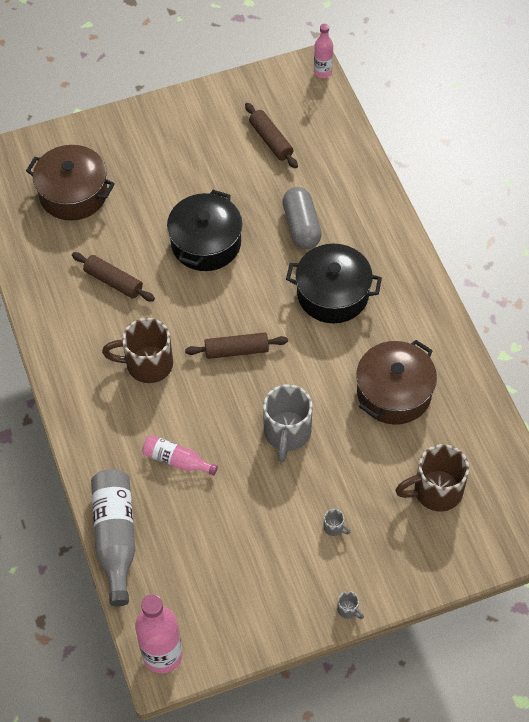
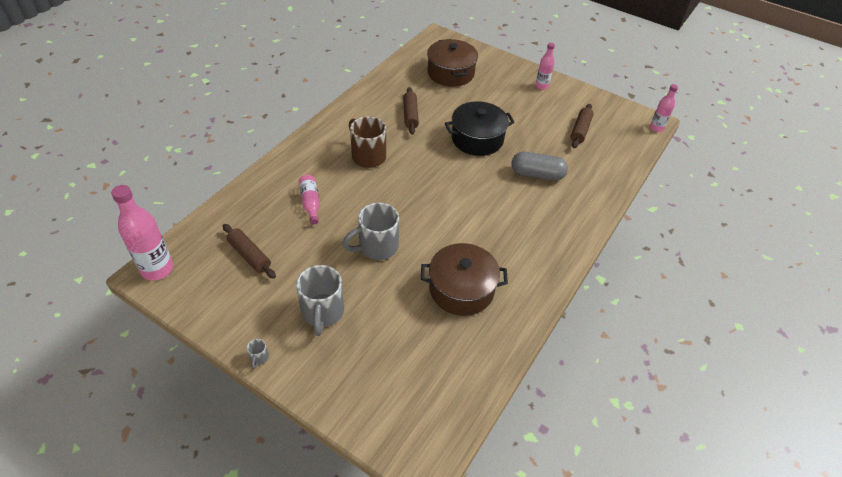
camera: 50 degrees right, 10 degrees down
grey bottle [91,469,135,606] -> none
brown rolling pin [185,332,288,359] -> brown rolling pin moved to [223,224,276,279]
grey capsule [282,187,322,249] -> grey capsule turned 60 degrees clockwise [512,152,568,181]
black pot [286,244,382,323] -> none
grey mug [324,509,351,536] -> grey mug [296,265,344,336], size x2.46
brown mug [395,444,469,512] -> none
none -> pink bottle [535,43,555,90]

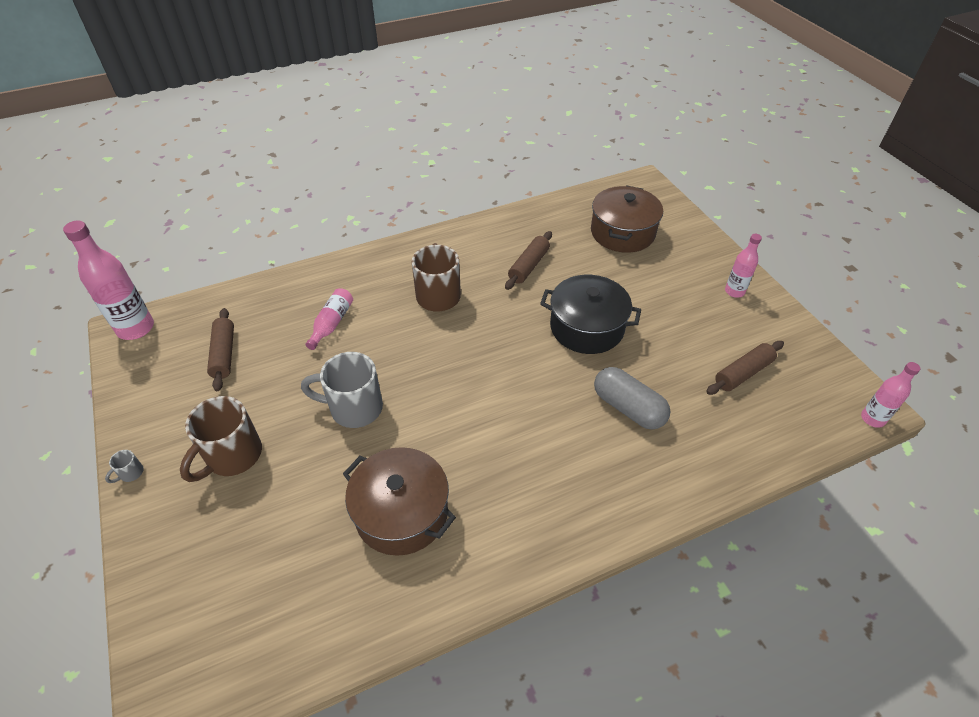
camera: 35 degrees right, 0 degrees up
grey mug [296,265,344,336] -> brown mug [180,396,262,482]

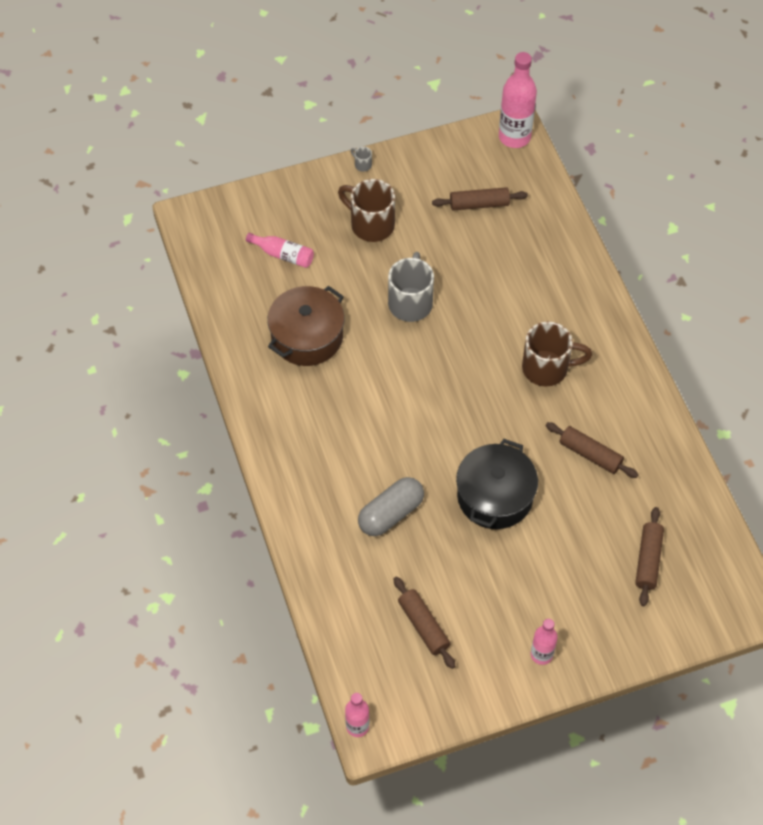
camera: 95 degrees right, 10 degrees up
pink bottle [305,288,353,350] -> pink bottle moved to [246,233,314,268]
brown pot [591,185,663,253] -> brown rolling pin [635,507,664,606]

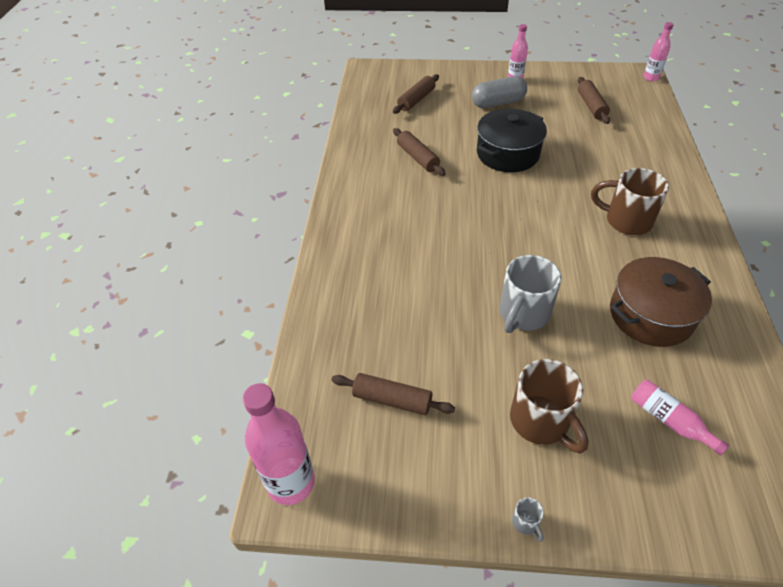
camera: 155 degrees left, 10 degrees down
grey capsule [358,477,424,536] -> grey capsule moved to [472,76,527,108]
brown mug [522,322,592,386] -> brown mug moved to [591,168,669,235]

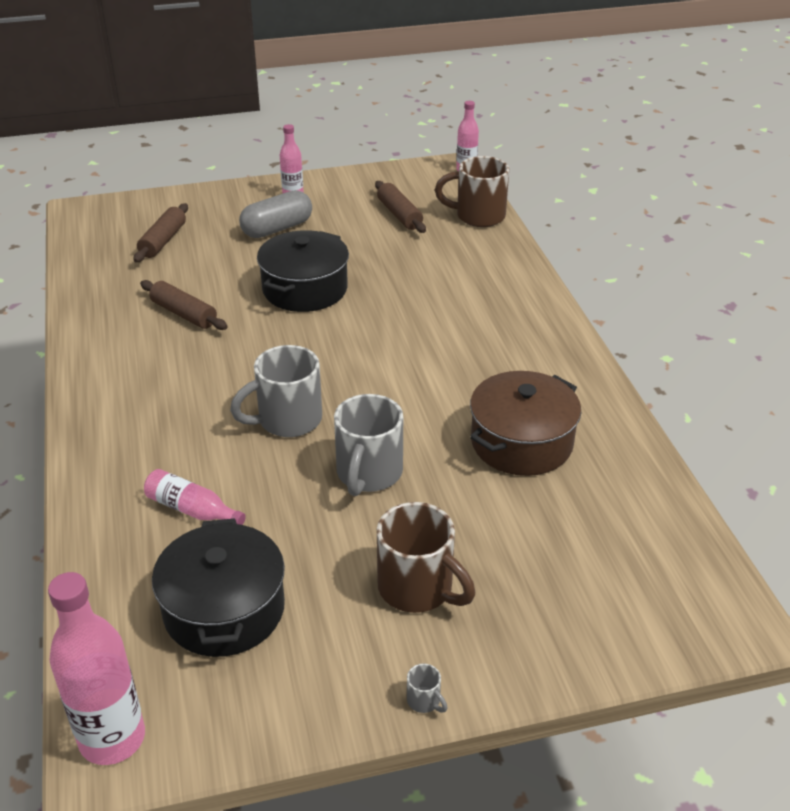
camera: 20 degrees left, 10 degrees down
brown rolling pin [332,373,455,415] -> black pot [152,518,285,657]
brown mug [591,168,669,235] -> brown mug moved to [435,156,509,227]
pink bottle [631,380,729,455] -> pink bottle moved to [144,469,246,525]
none -> grey mug [230,345,322,437]

